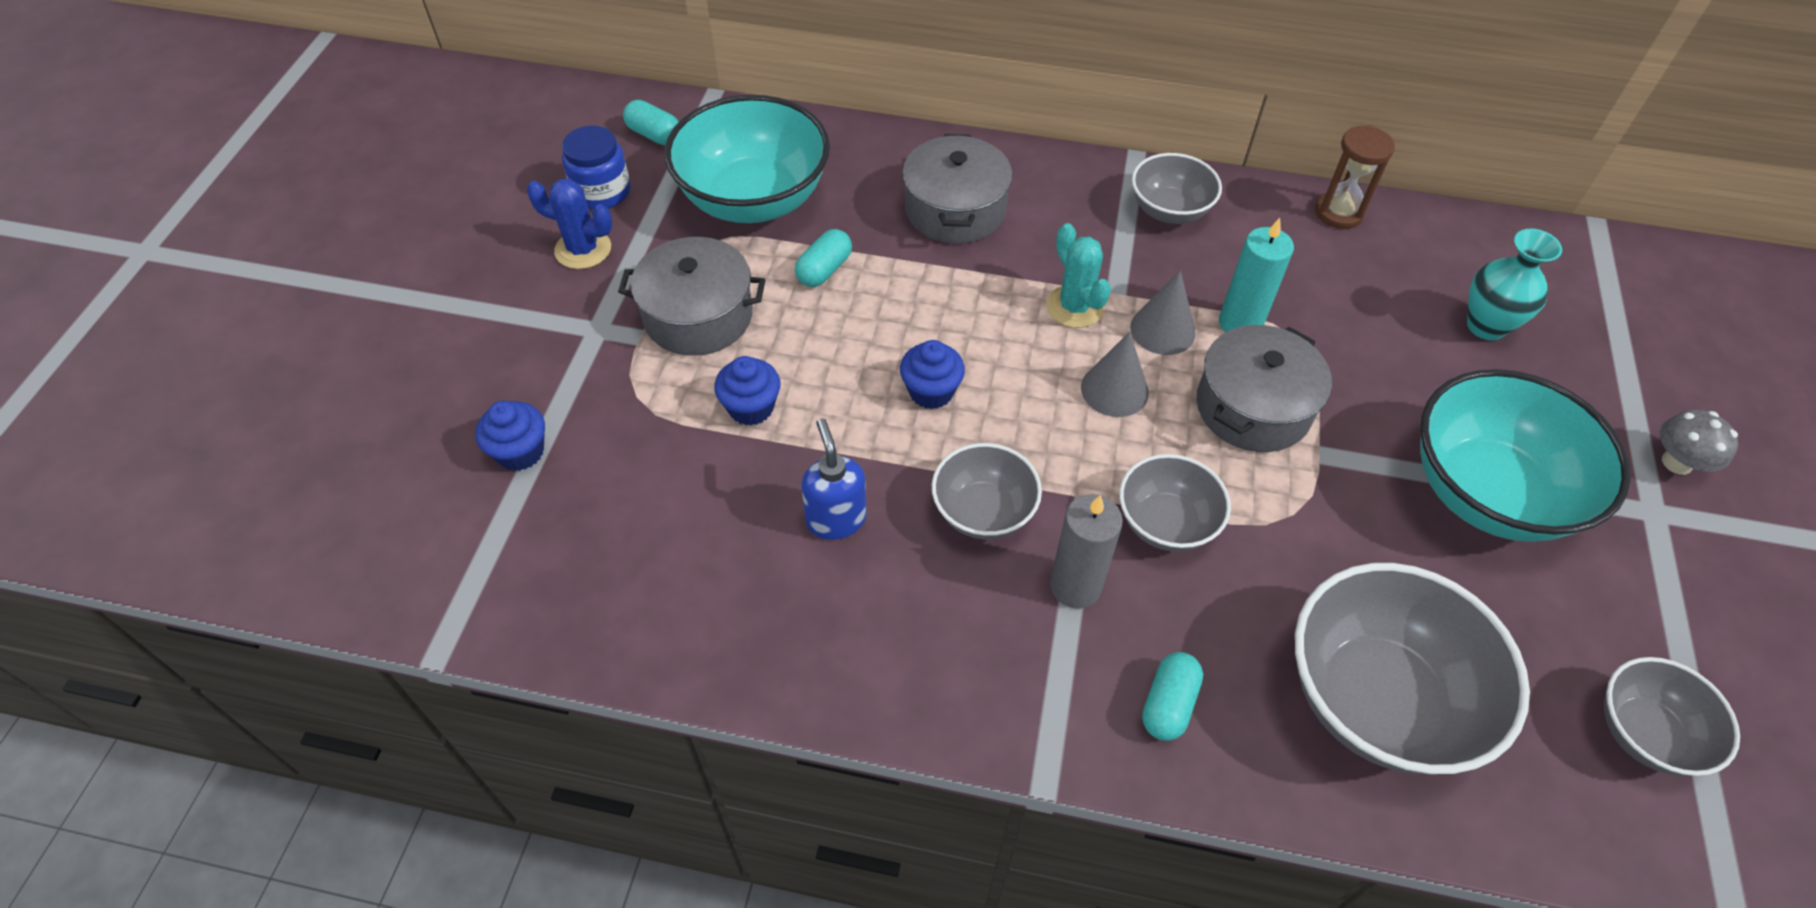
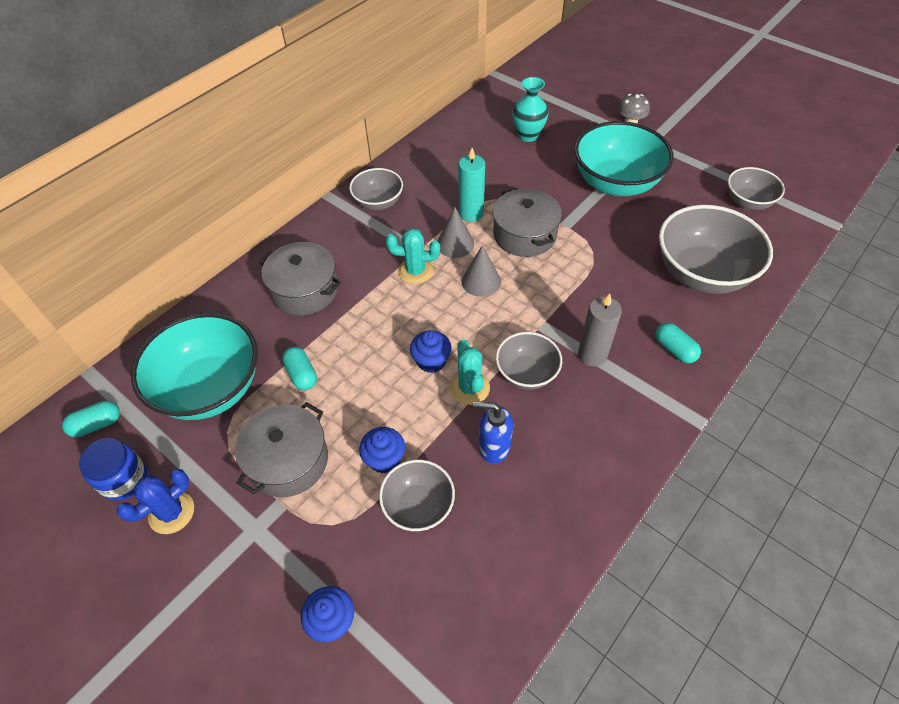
camera: 60 degrees left, 0 degrees up
grey bowl [1119,454,1231,552] -> grey bowl moved to [379,460,455,531]
brown hourglass [1315,125,1395,229] -> none
none -> turquoise cactus [449,340,490,405]

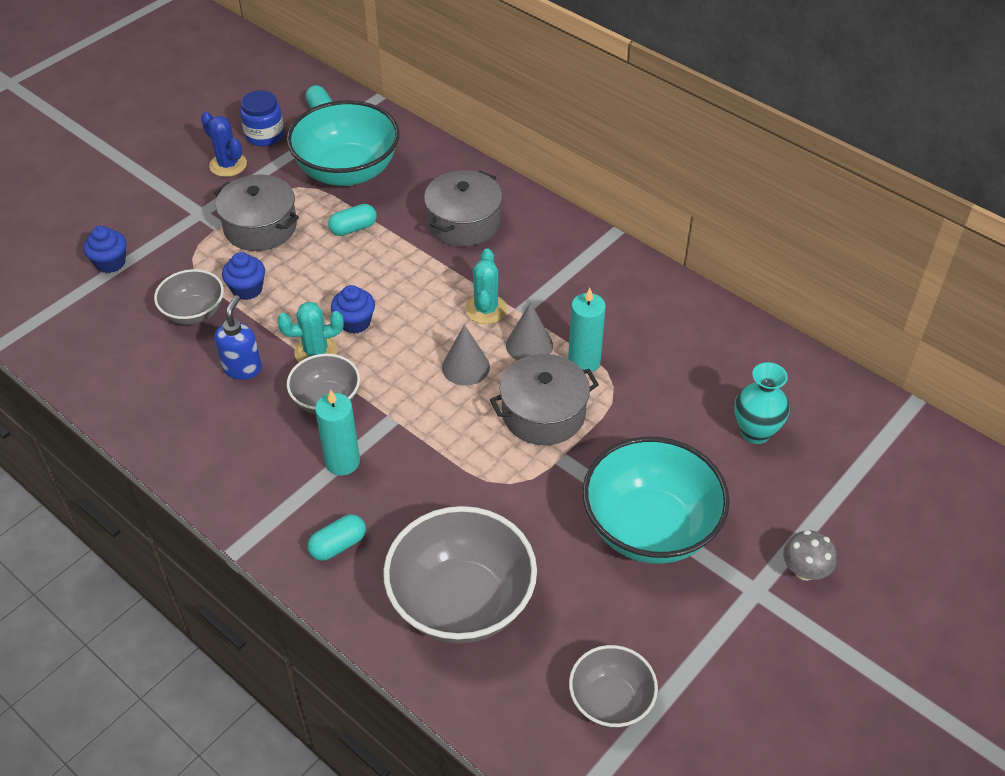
camera: 90 degrees right, 5 degrees down
grey bowl [349,168,403,210] -> none
grey candle [578,294,622,367] -> turquoise candle [315,390,360,475]

